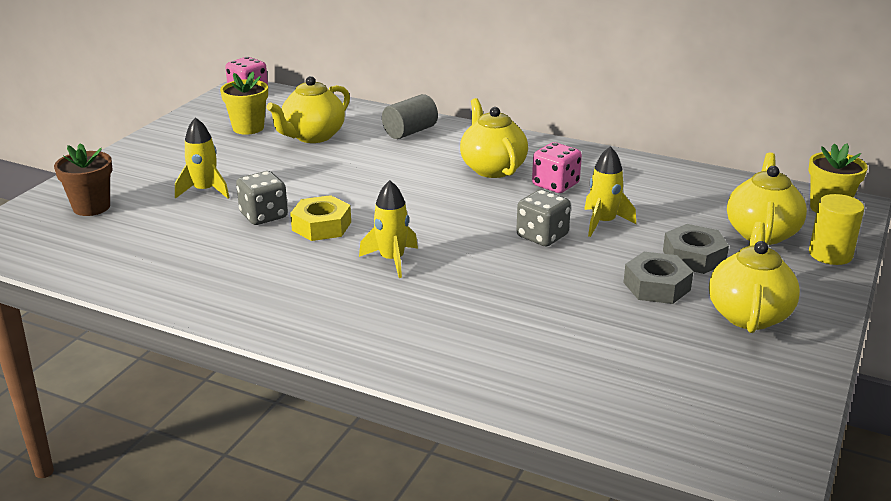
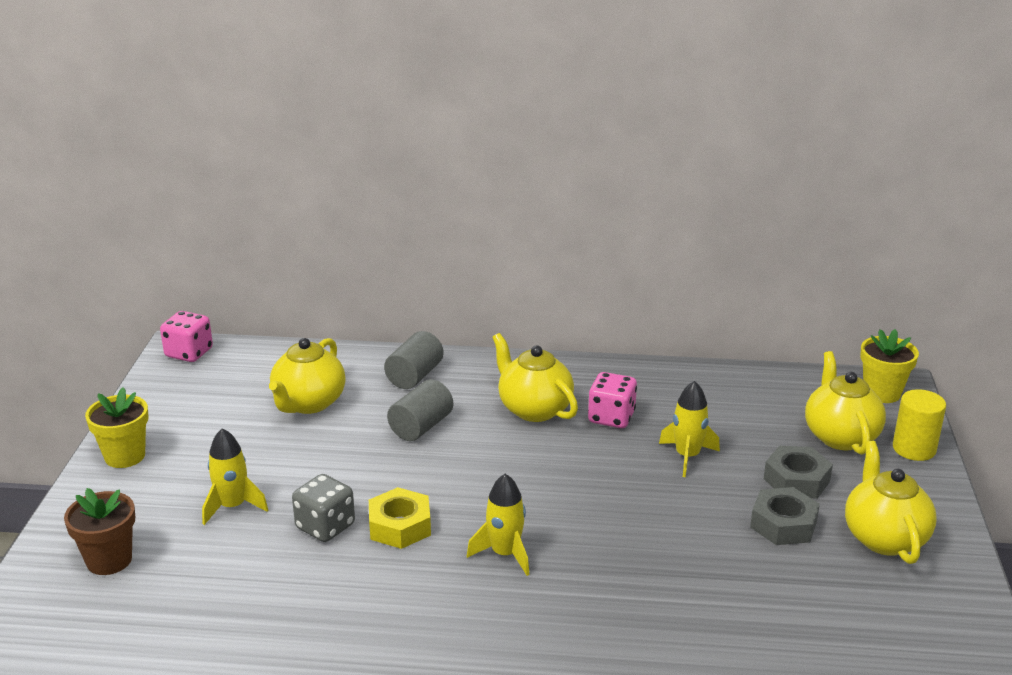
camera: 20 degrees left, 0 degrees up
yellow flower pot [220,72,268,135] -> yellow flower pot moved to [85,387,148,468]
grey dice [516,190,571,246] -> none
none -> grey cylinder [387,379,453,441]

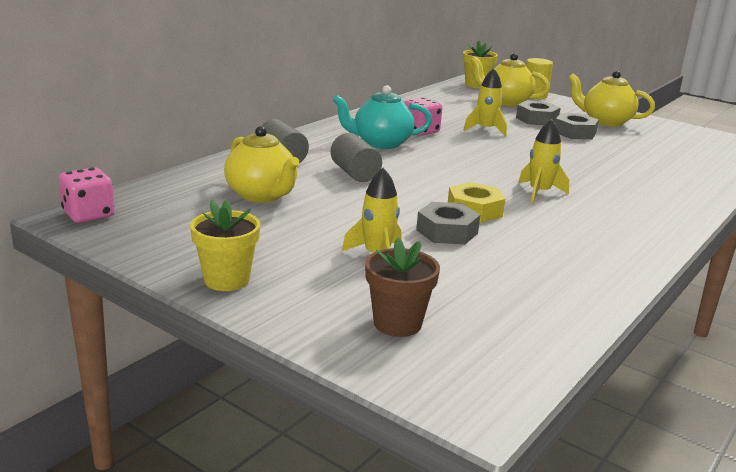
camera: 60 degrees left, 5 degrees down
grey dice [292,474,355,542] -> grey nut [416,202,480,244]
yellow teapot [492,333,578,422] -> turquoise teapot [333,85,432,149]

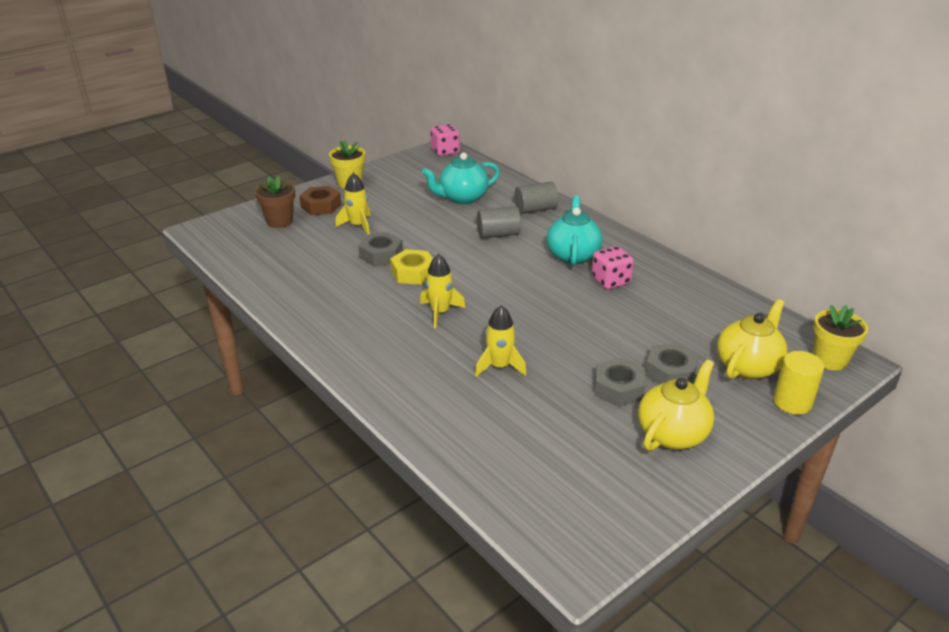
camera: 105 degrees right, 10 degrees up
yellow teapot [224,126,299,203] -> turquoise teapot [422,153,500,204]
yellow rocket [463,68,507,136] -> yellow rocket moved to [475,305,527,377]
none -> brown nut [299,186,341,215]

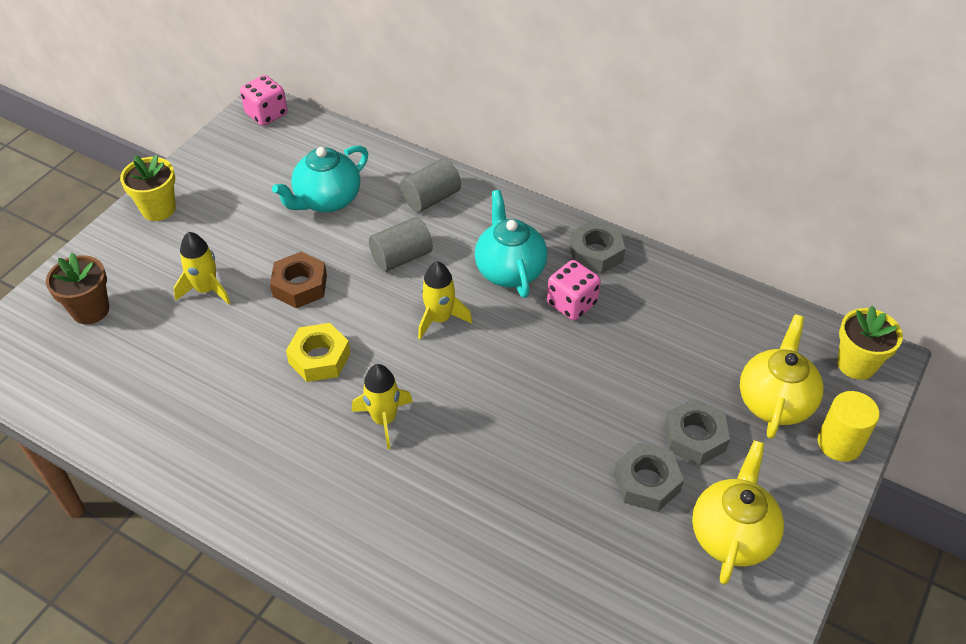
camera: 20 degrees left, 15 degrees up
brown nut [299,186,341,215] -> brown nut moved to [270,252,327,308]
grey nut [359,232,403,266] -> grey nut moved to [570,220,625,274]
yellow rocket [475,305,527,377] -> yellow rocket moved to [418,261,472,339]

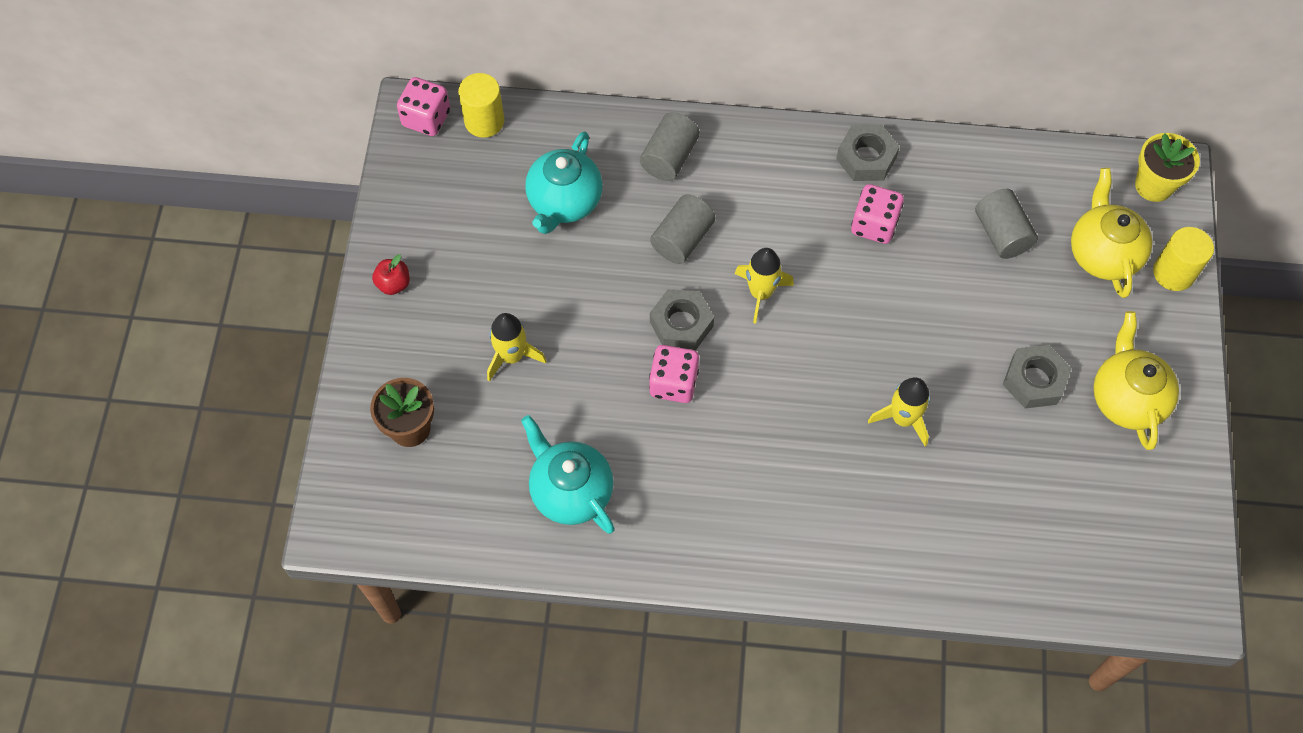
camera: 25 degrees left, 15 degrees up
yellow flower pot [120,155,176,221] -> red apple [372,254,410,295]
brown nut [270,252,327,308] -> none
yellow nut [286,323,351,382] -> pink dice [649,345,699,403]
yellow rocket [352,364,413,450] -> yellow rocket moved to [868,377,930,446]
turquoise teapot [475,190,548,298] -> turquoise teapot moved to [521,415,615,534]
grey nut [665,398,730,466] -> grey nut moved to [650,289,714,350]
none -> yellow cylinder [458,73,504,138]
none -> grey cylinder [975,189,1038,259]

